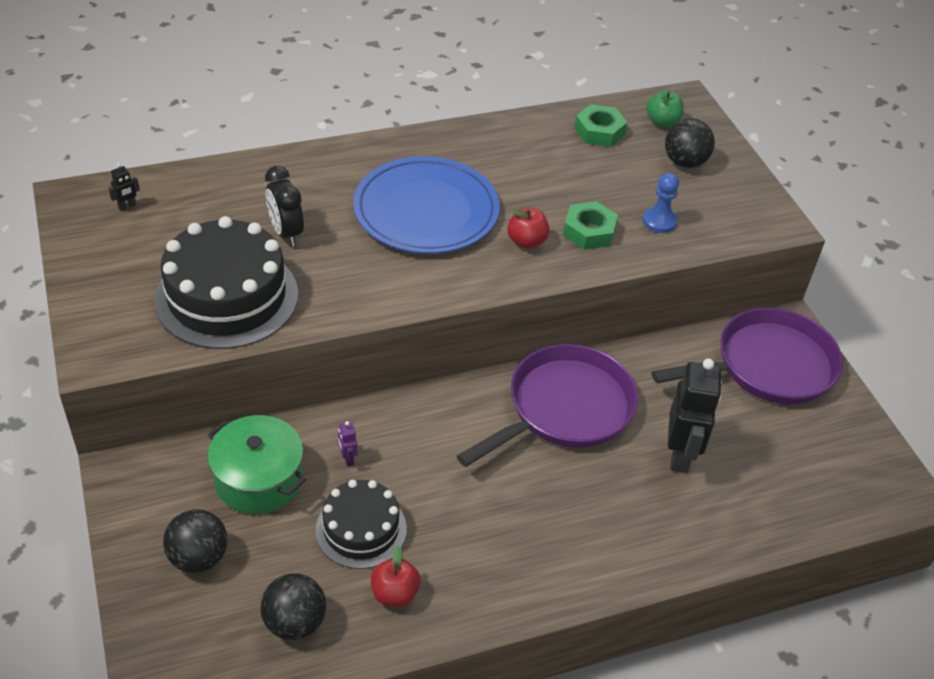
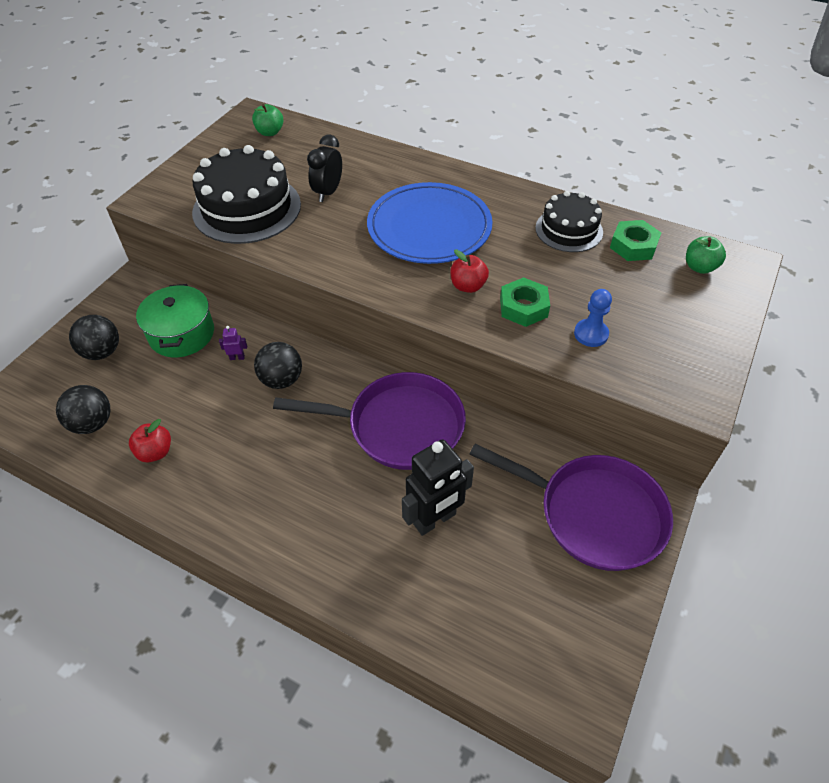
camera: 50 degrees right, 5 degrees up
black robot [108,163,140,211] -> green apple [252,104,283,136]
black cake [316,480,407,569] -> black cake moved to [535,191,603,252]
purple robot [338,421,358,466] -> purple robot turned 60 degrees clockwise [219,326,247,360]
black ball [665,118,715,168] -> black ball moved to [254,342,302,389]

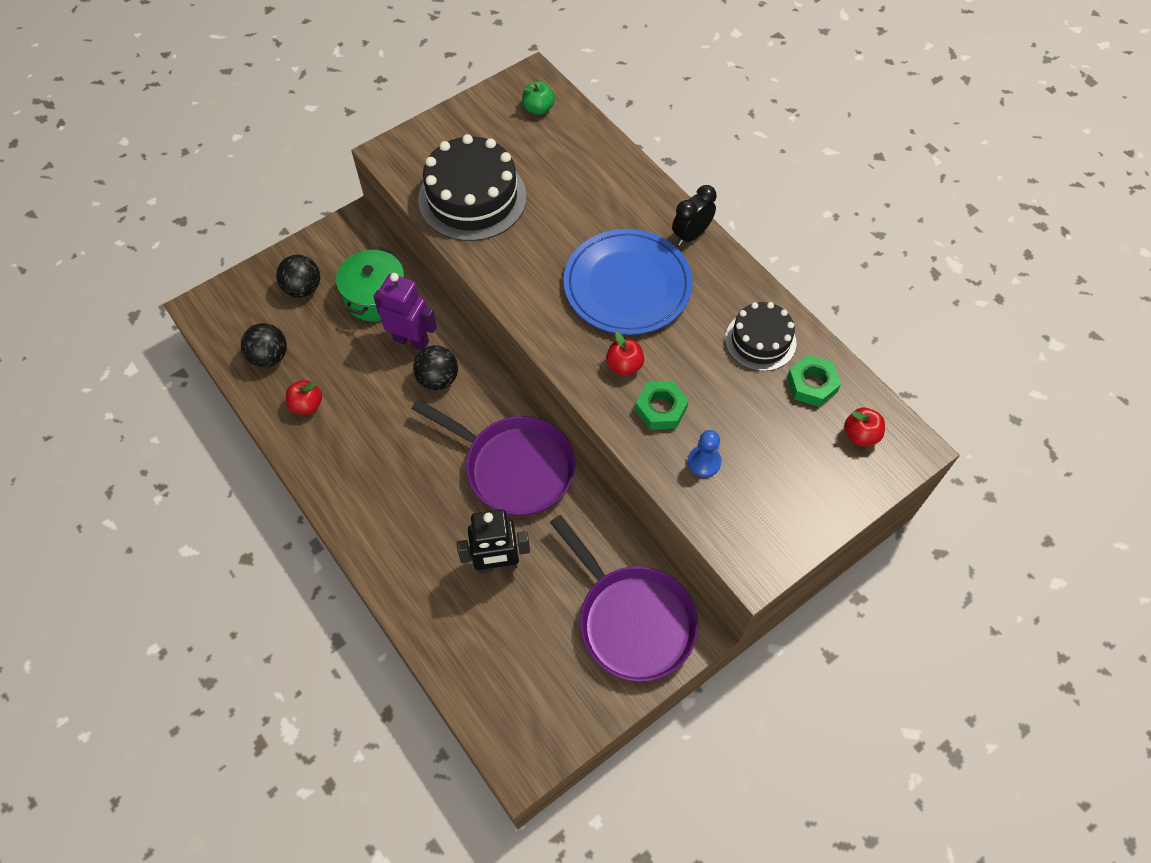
camera: 25 degrees right, 10 degrees up
purple robot [219,326,247,360] -> purple robot [373,273,437,350], size x2.48
black clock [307,135,342,202] -> black clock moved to [672,185,717,246]
green apple [686,236,726,274] -> red apple [844,407,885,446]

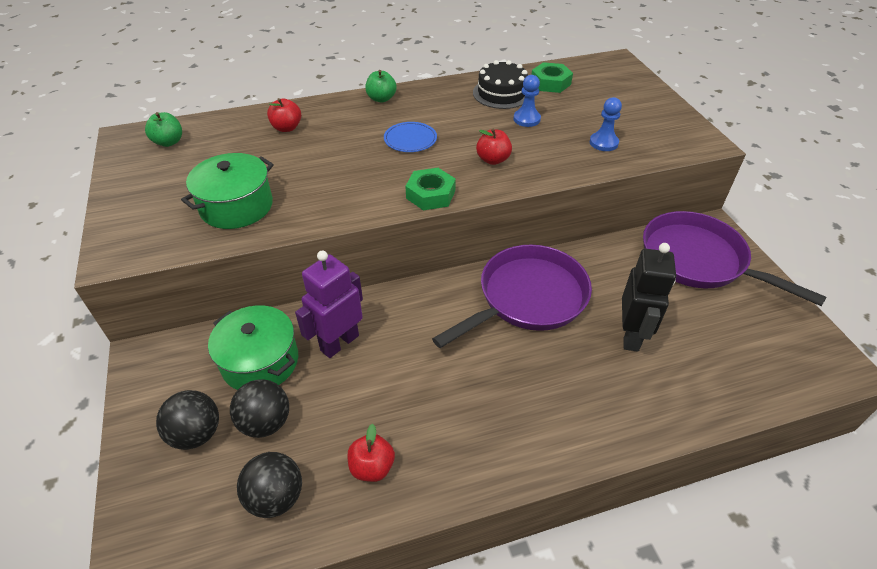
camera: 70 degrees left, 15 degrees down
black ball [413,345,458,390] -> black ball moved to [230,379,289,438]
black cake [418,134,527,241] -> green pot [181,153,274,229]
purple pan [550,515,698,682] -> purple pan turned 120 degrees counterclockwise [643,211,827,306]
blue plate [563,229,693,335] -> blue plate [384,122,437,152], size x0.45
green nut [635,381,689,430] -> green nut moved to [405,168,456,210]
black clock [672,185,717,246] -> green apple [365,70,397,102]
red apple [844,407,885,446] -> red apple moved to [267,98,301,132]
none -> blue pawn [513,75,541,127]

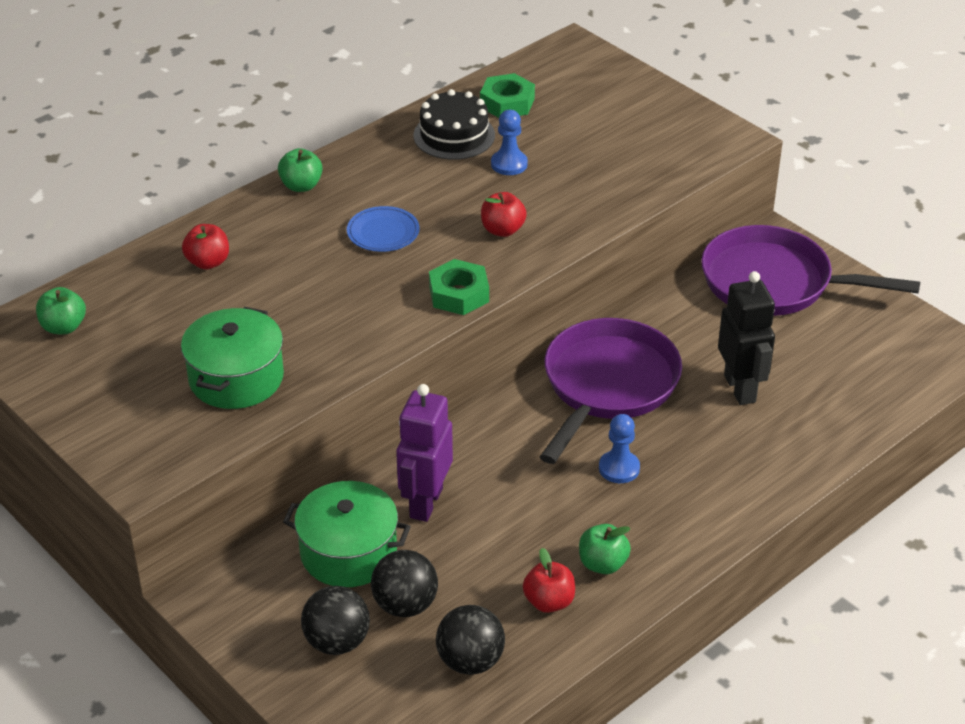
camera: 25 degrees left, 5 degrees down
blue pawn [590,97,622,151] -> blue pawn moved to [599,414,640,483]
none -> green apple [579,524,631,574]

